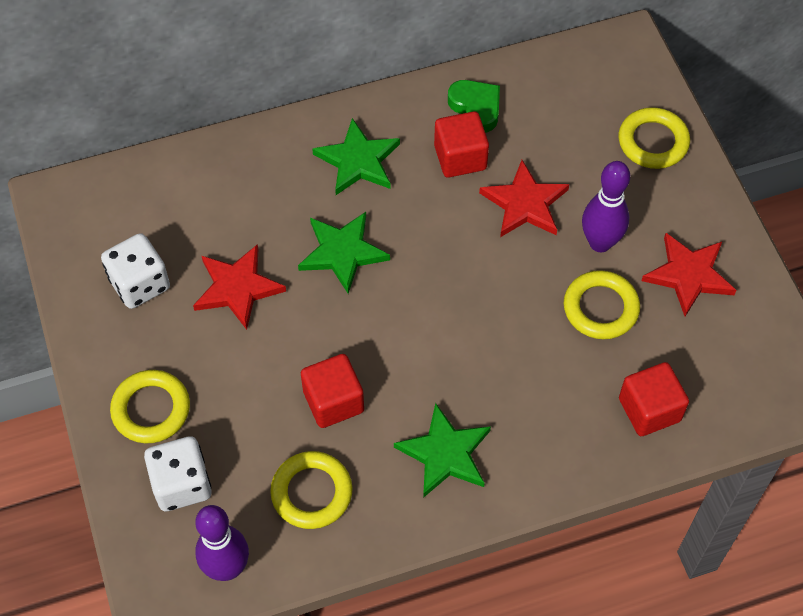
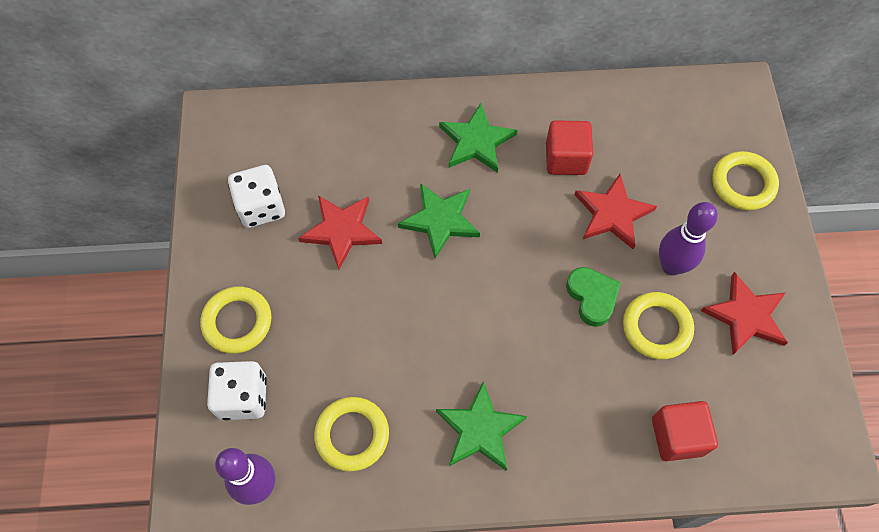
camera: 15 degrees right, 5 degrees up
red cube [301,354,364,428] -> none
green heart [448,80,500,133] -> green heart moved to [566,267,621,327]

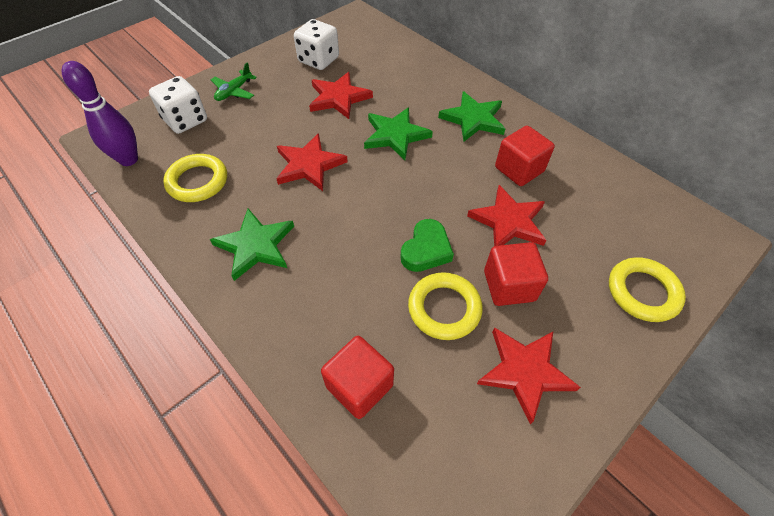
camera: 50 degrees right, 10 degrees down
yellow ring [200,286,272,354] -> green plane [211,62,257,101]
purple bowling pin [659,202,718,276] -> red cube [484,242,548,306]
none -> red star [276,133,348,191]

